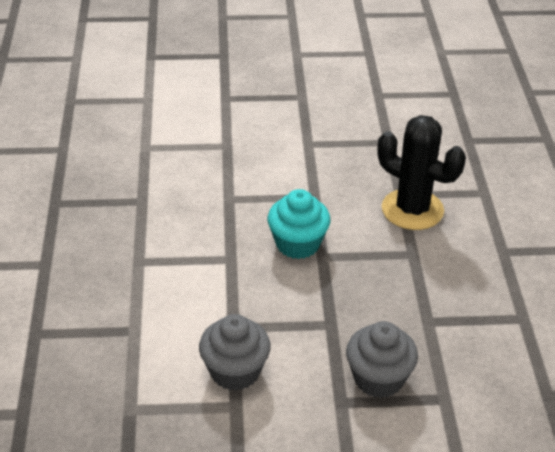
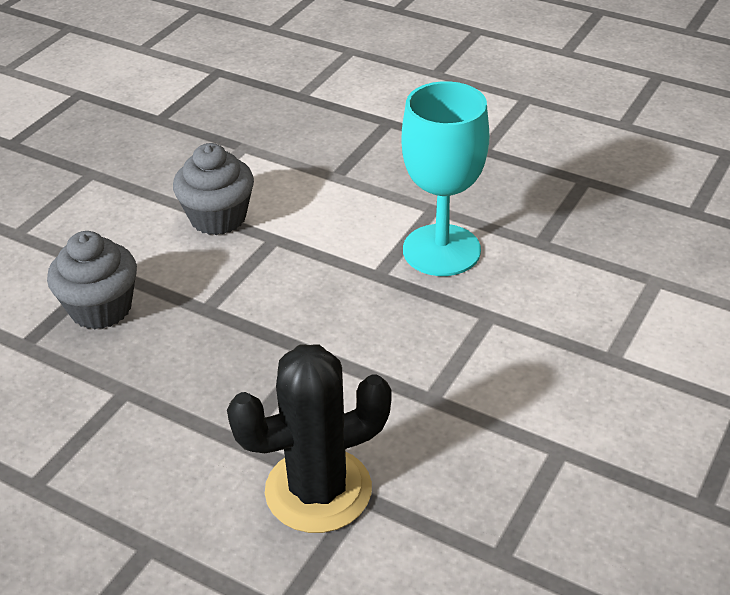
camera: 125 degrees right, 0 degrees up
turquoise cupcake [268,189,331,259] -> none
none -> turquoise goblet [402,81,490,276]

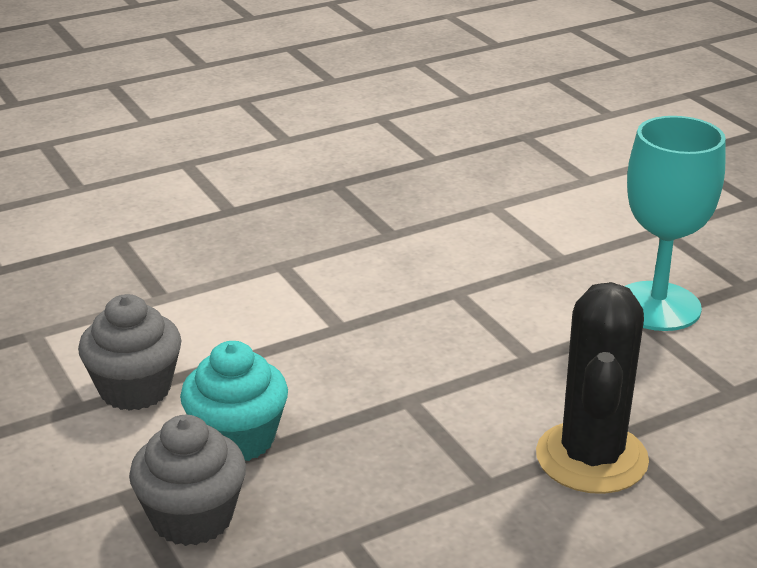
camera: 60 degrees left, 10 degrees down
turquoise goblet [402,81,490,276] -> turquoise goblet moved to [625,116,726,331]
none -> turquoise cupcake [180,341,288,461]

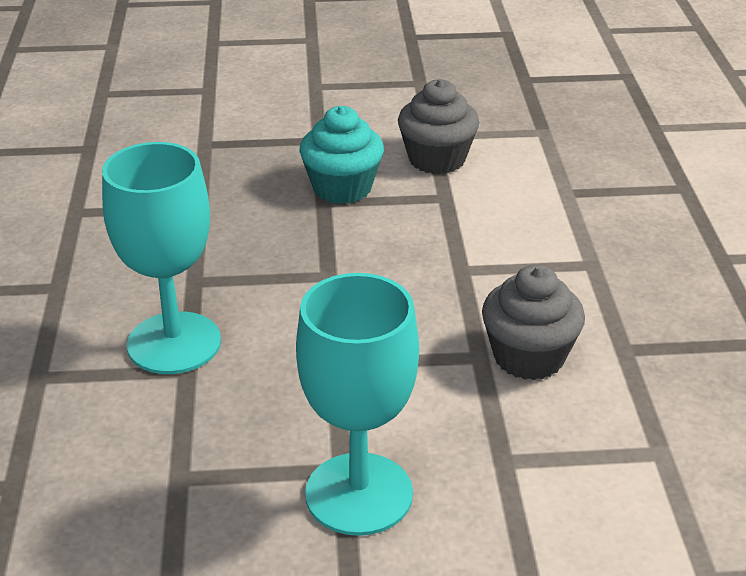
camera: 115 degrees right, 5 degrees up
grey cupcake [129,415,246,546] -> grey cupcake moved to [482,265,585,380]
black cactus [536,282,649,494] -> turquoise goblet [102,142,221,374]

